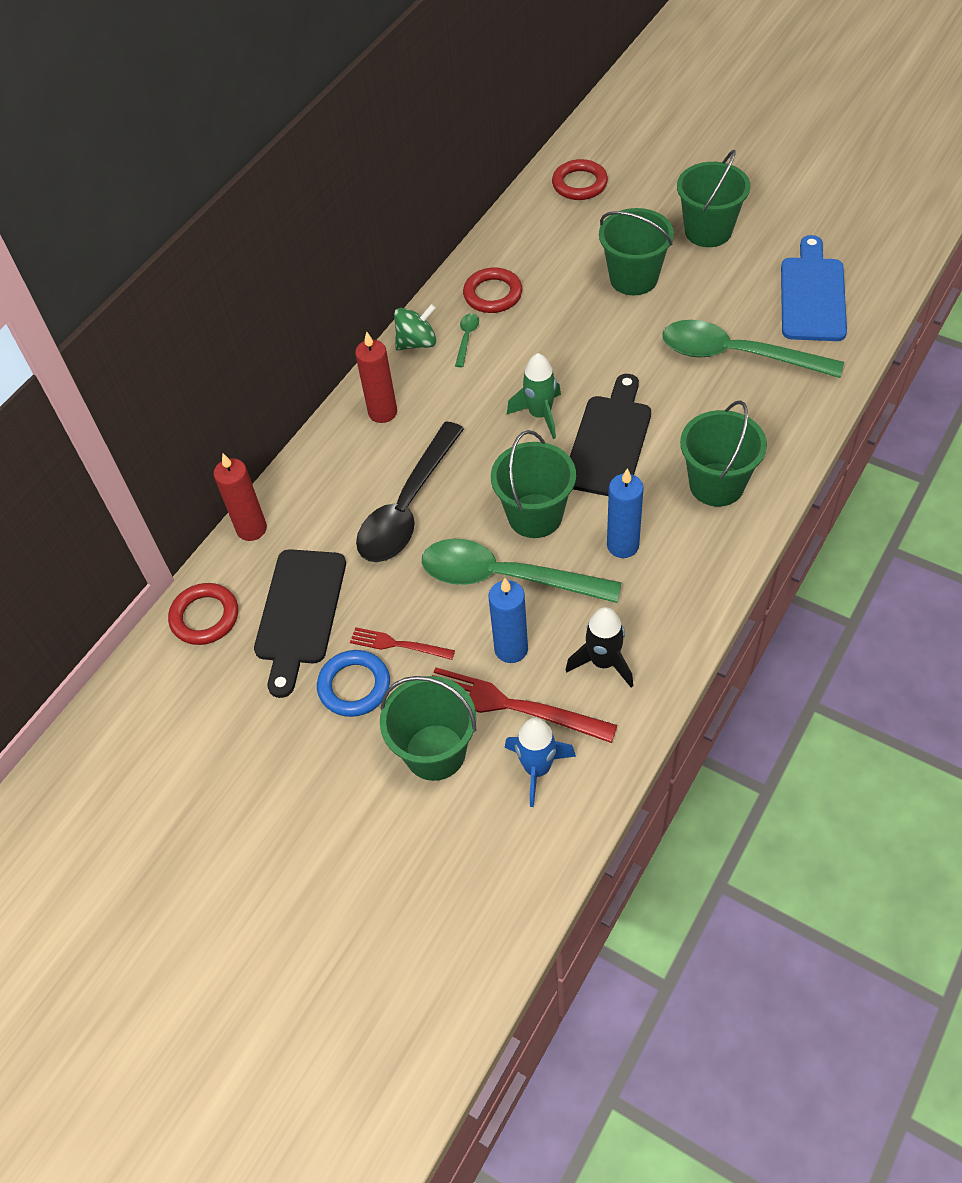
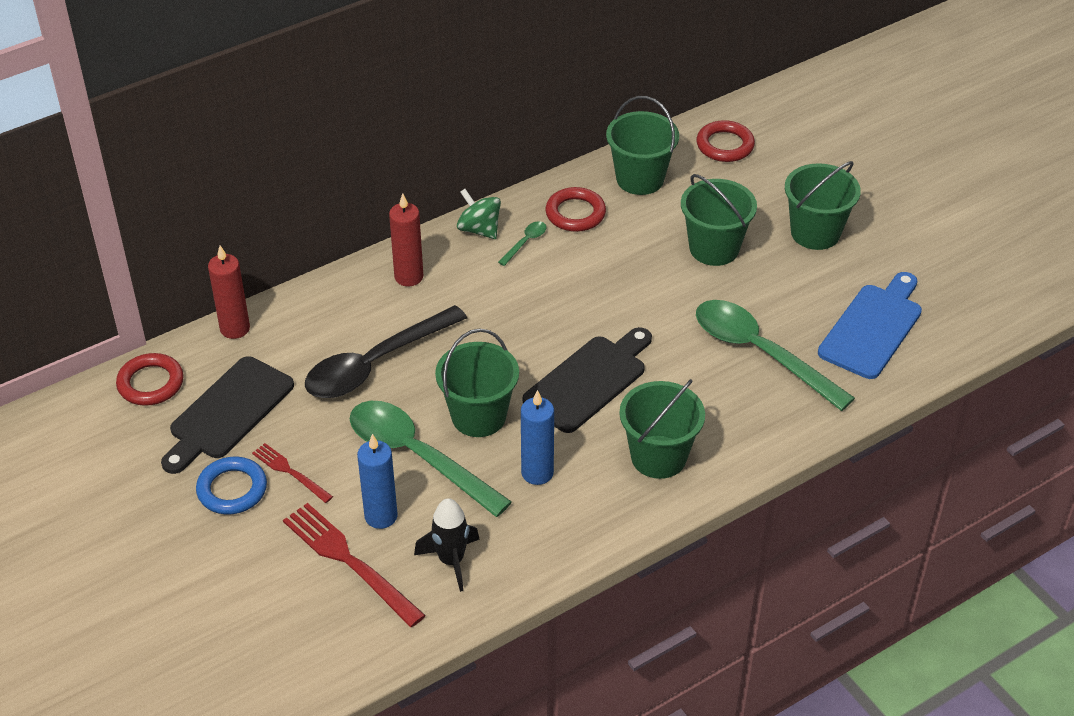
camera: 20 degrees right, 10 degrees down
green bucket [380,676,476,781] -> green bucket moved to [606,96,679,195]
green spinning top [394,304,436,350] -> green spinning top turned 135 degrees counterclockwise [457,189,501,239]
blue rocket [505,718,576,807] -> none
green rocket [507,353,561,439] -> none

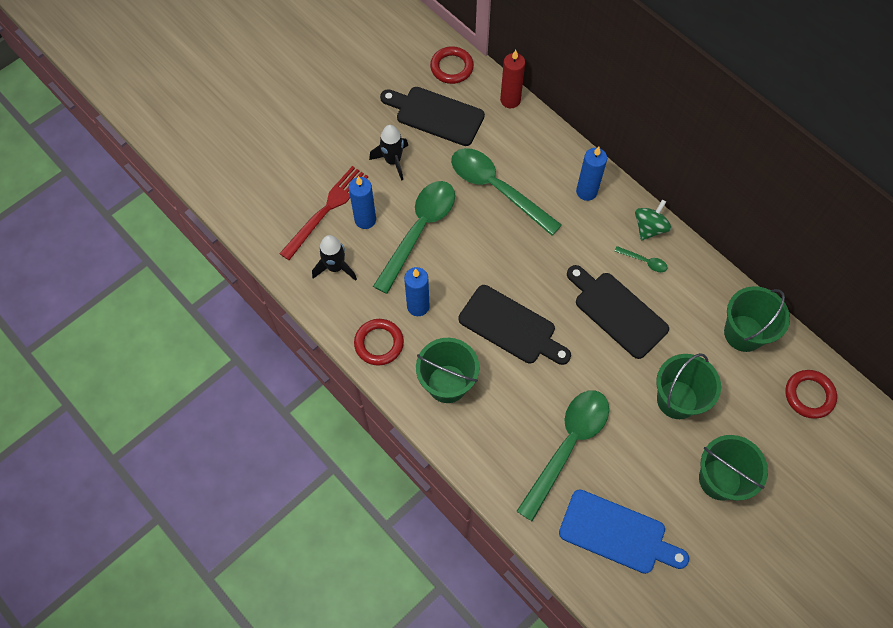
camera: 80 degrees right, 20 degrees up
blue ring [196,457,267,514] -> none
red fork [252,443,333,503] -> black rocket [369,125,408,181]
black spoon [305,305,467,398] -> green spoon [451,148,562,236]
red candle [389,193,424,287] -> blue candle [576,147,607,201]
green bucket [435,328,519,437] -> none
red ring [545,187,606,232] -> red ring moved to [354,319,404,366]
none -> black cutting board [567,265,669,359]

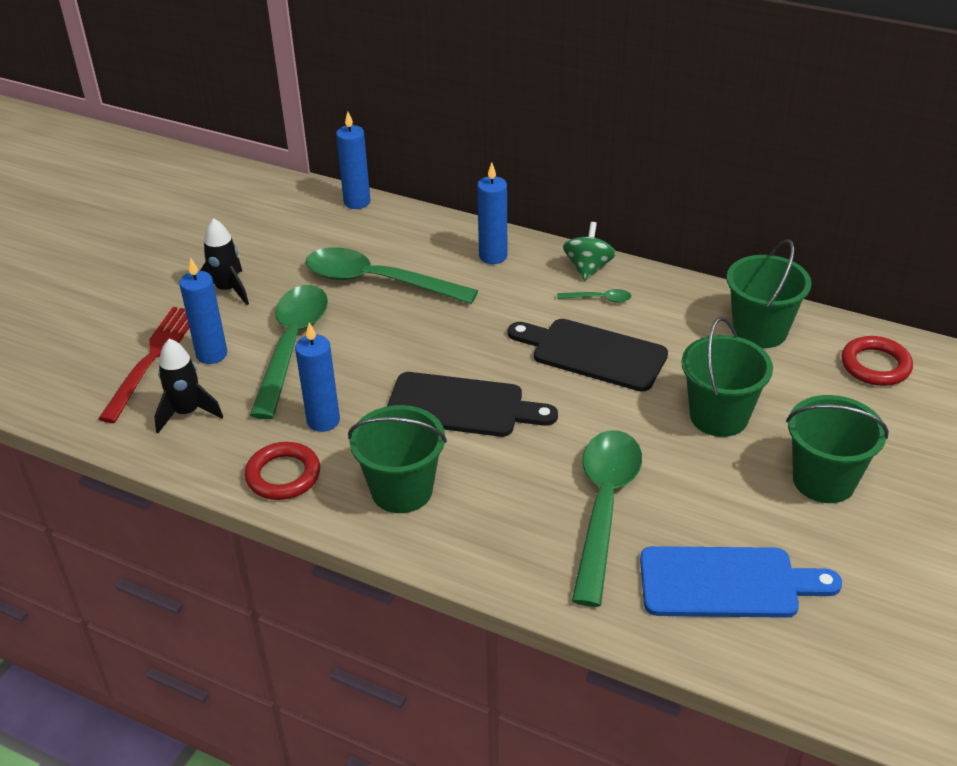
camera: 20 degrees left, 25 degrees down
black cutting board [380,87,485,146] -> none
red ring [430,46,474,84] -> none
red candle [500,50,525,108] -> blue candle [336,111,370,209]

